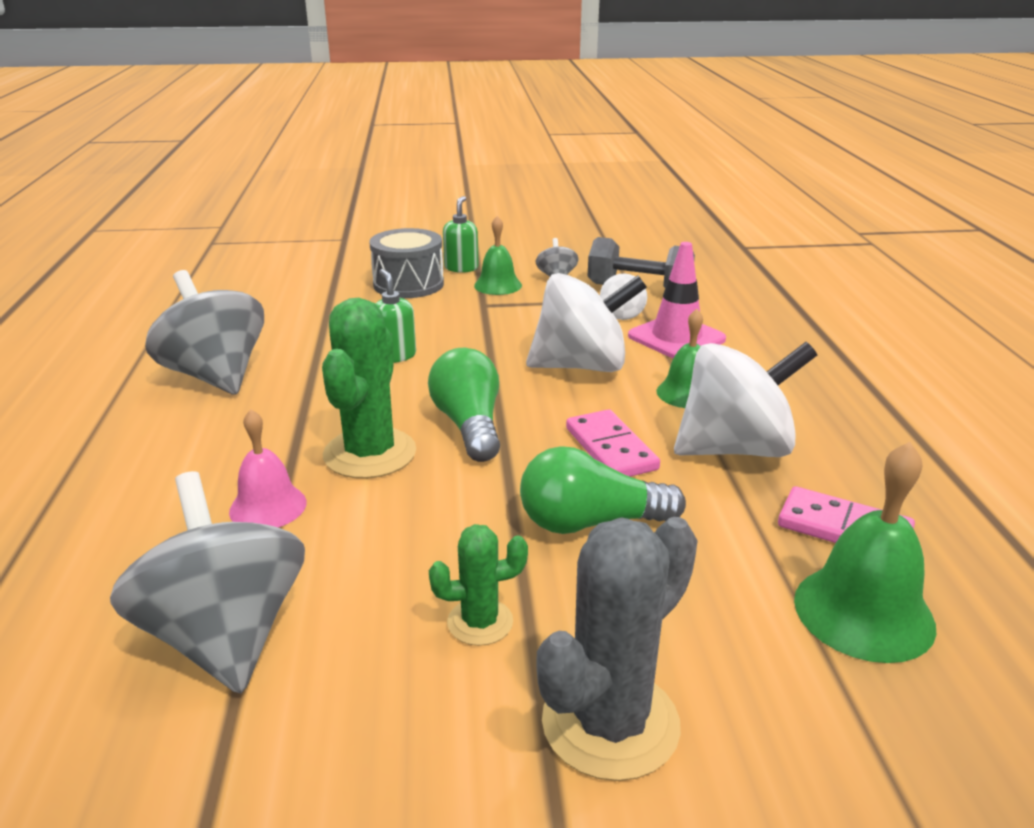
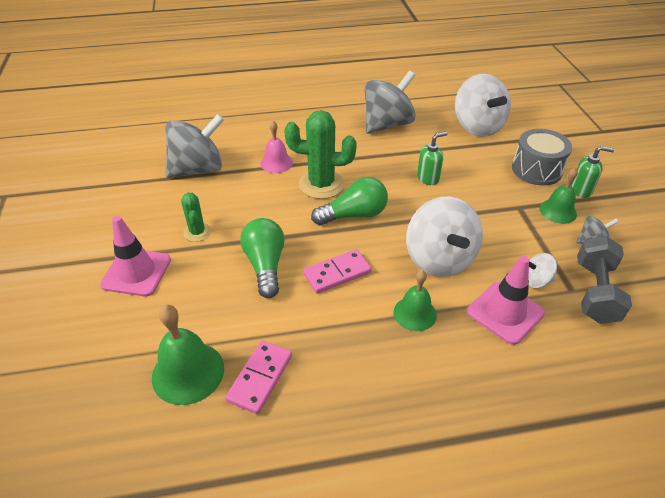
camera: 85 degrees right, 15 degrees up
grey cactus [537,517,698,781] -> pink traffic cone [100,216,171,296]
white spinning top [674,342,817,457] -> white spinning top moved to [455,74,511,137]

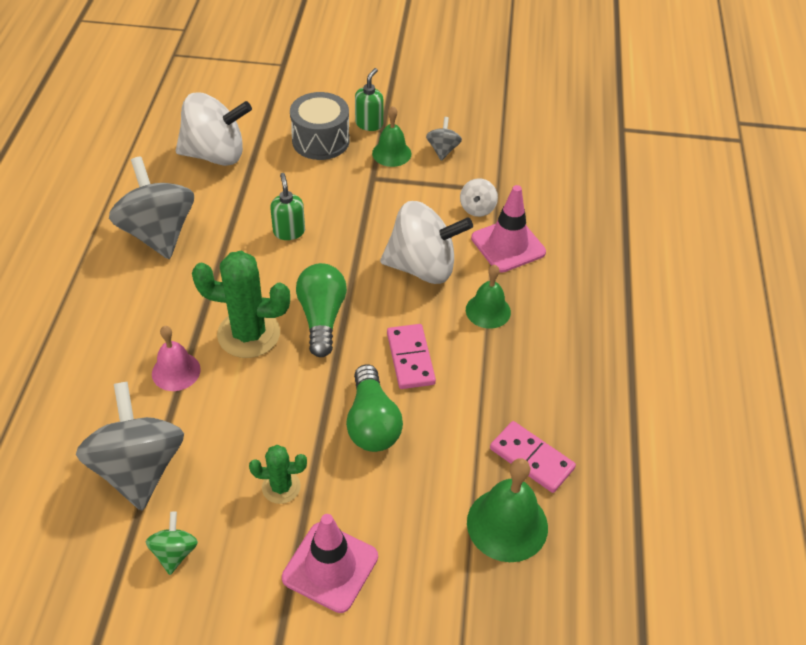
camera: 75 degrees left, 5 degrees up
green light bulb [240,218,285,298] -> green light bulb turned 105 degrees counterclockwise [346,364,403,452]
green cactus [284,110,357,199] -> green cactus turned 75 degrees clockwise [192,251,290,358]
grey dumbbell [577,236,632,324] -> none
none -> green spinning top [146,512,198,575]

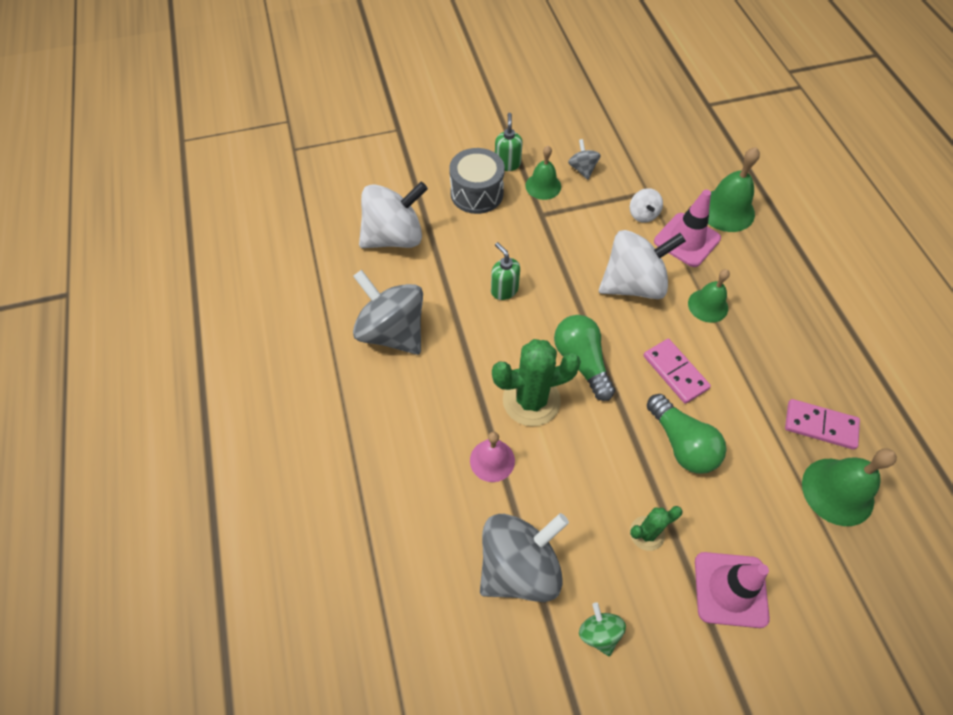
camera: 20 degrees left, 10 degrees up
grey spinning top [76,382,184,511] -> grey spinning top turned 90 degrees clockwise [480,513,569,602]
none -> green bell [708,147,760,232]

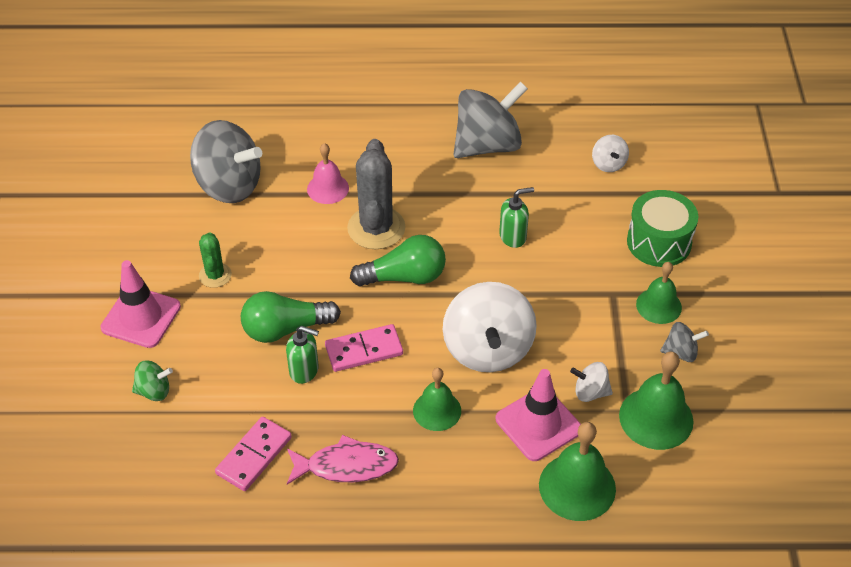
camera: 105 degrees right, 10 degrees down
white spinning top [359,182,428,248] -> white spinning top [592,135,629,172], size x0.46
grey drum [449,148,505,214] -> green drum [627,190,698,267]
grey spinning top [480,513,569,602] -> grey spinning top turned 45 degrees counterclockwise [190,120,262,203]
green cactus [492,339,581,426] -> grey cactus [347,139,405,249]
green soap dispenser [495,113,523,171] -> green soap dispenser moved to [286,326,319,384]
green spinning top [579,602,626,656] -> green spinning top moved to [132,360,173,401]
green bell [802,448,897,526] -> green bell moved to [619,352,694,450]
none -> pink fish [287,435,399,485]

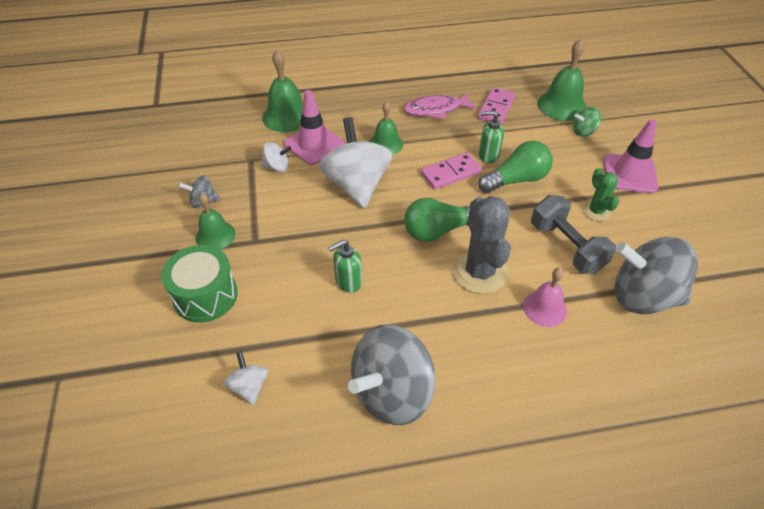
camera: 170 degrees right, 0 degrees up
green bell [619,352,694,450] -> green bell moved to [537,39,587,121]
none -> grey dumbbell [531,195,616,274]

